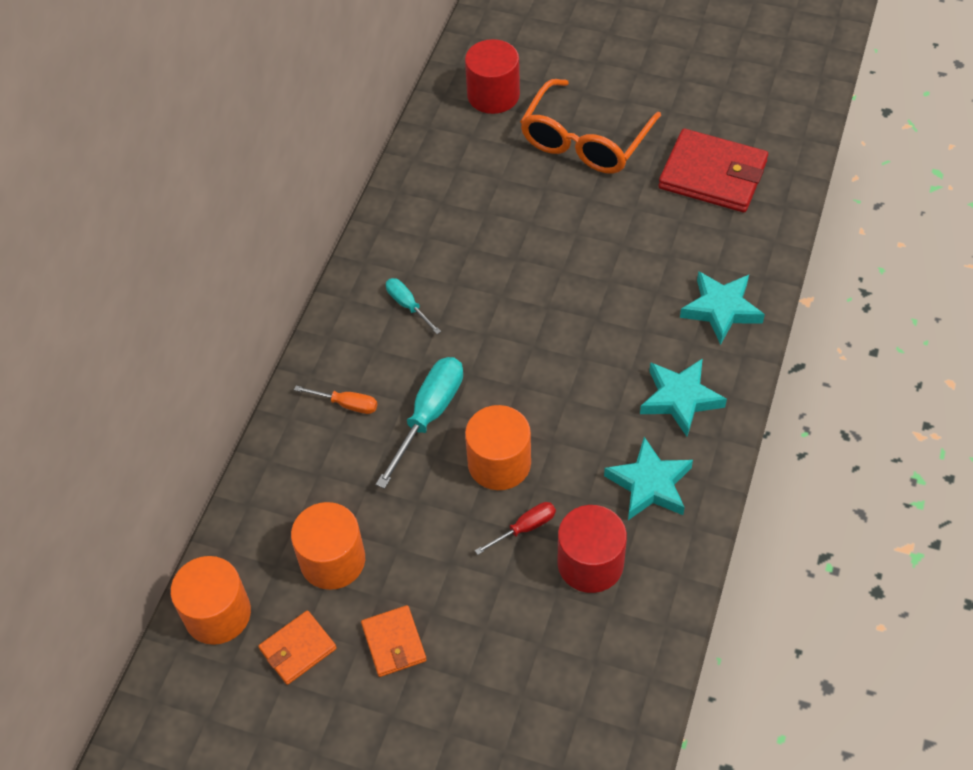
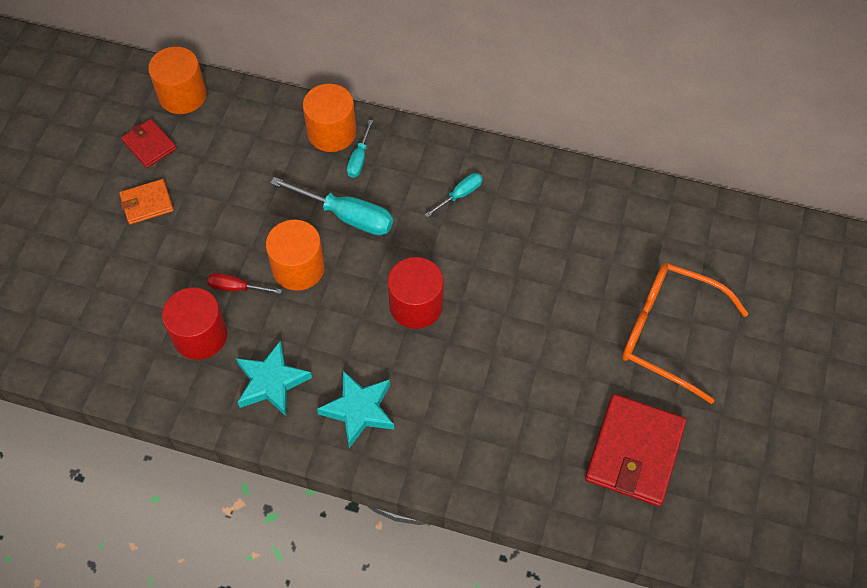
camera: 85 degrees right, 5 degrees up
orange wallet [258,610,337,685] -> red wallet [121,119,176,168]
orange cylinder [291,502,365,590] -> orange cylinder moved to [303,84,357,152]
orange screwdriver [294,386,377,414] -> turquoise screwdriver [347,120,373,178]
red cylinder [465,39,520,114] -> red cylinder moved to [387,257,444,329]
red screwdriver [475,502,556,555] -> red screwdriver turned 135 degrees clockwise [207,273,282,294]
turquoise star [680,271,765,345] -> none

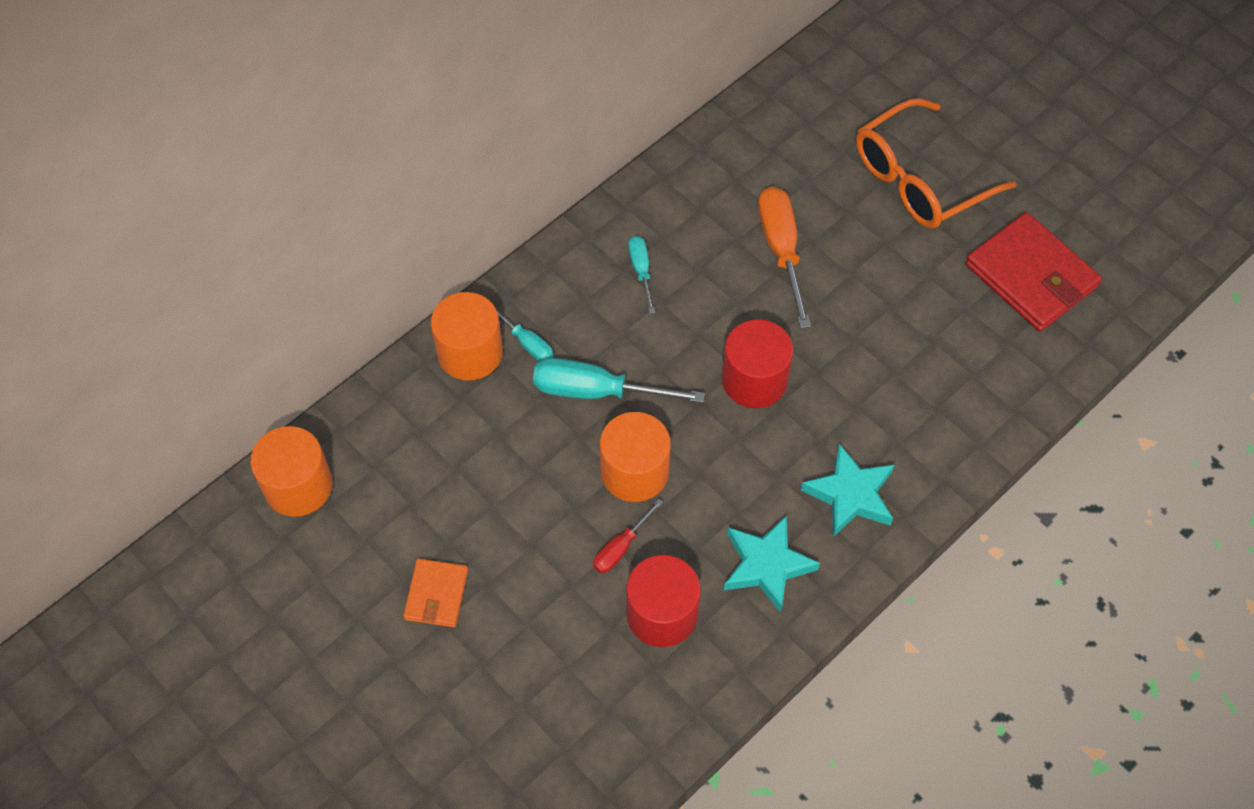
camera: 60 degrees left, 0 degrees up
red wallet [121,119,176,168] -> none
turquoise screwdriver [270,177,393,235] -> turquoise screwdriver turned 135 degrees counterclockwise [533,358,705,403]
none -> orange screwdriver [758,186,811,328]

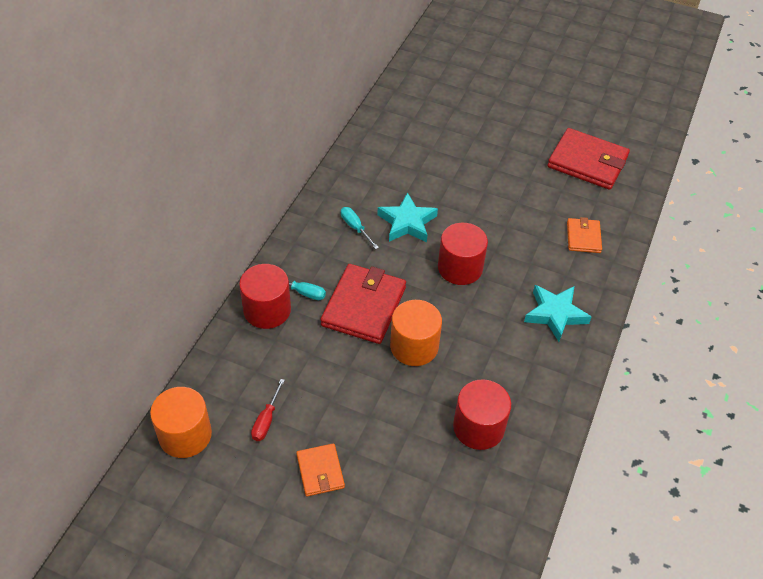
camera: 25 degrees left, 10 degrees down
orange cylinder [431,292,503,380] -> red cylinder [239,264,291,329]
turquoise screwdriver [533,358,705,403] -> red wallet [320,264,406,344]
red screwdriver [593,499,663,574] -> red screwdriver moved to [251,379,285,441]
turquoise star [724,515,820,613] -> turquoise star moved to [377,192,438,242]
orange screwdriver [758,186,811,328] -> none
orange glasses [856,98,1017,229] -> none
none -> orange wallet [567,217,602,253]

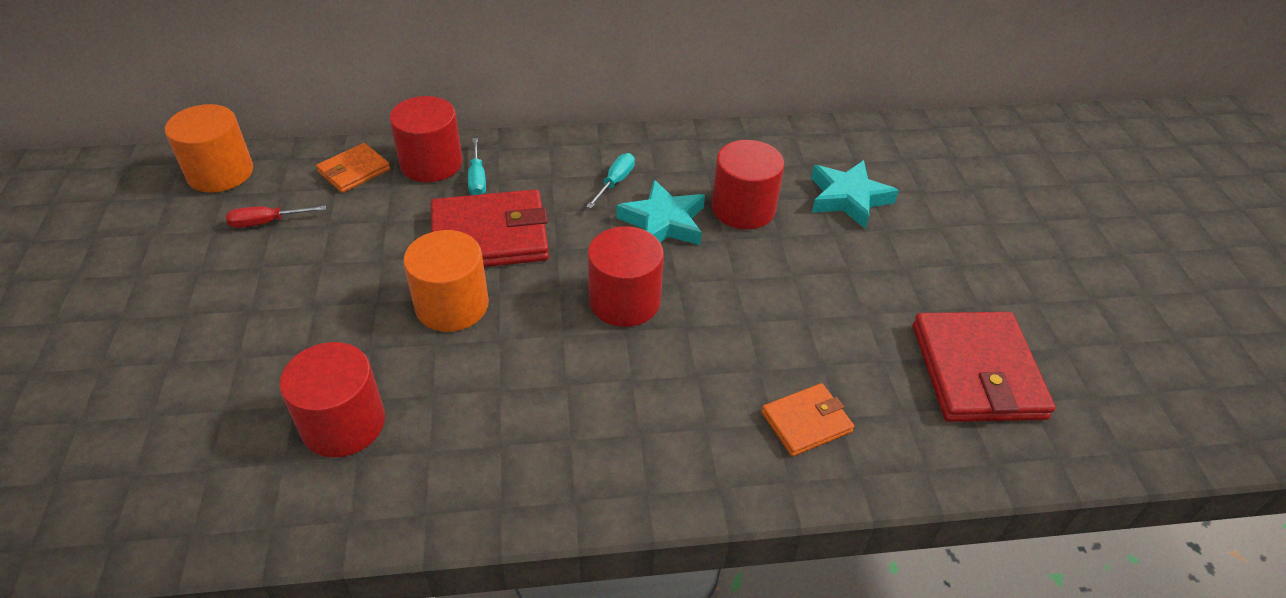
camera: 60 degrees right, 5 degrees down
orange wallet [296,443,345,496] -> orange wallet moved to [316,143,390,193]
turquoise star [524,285,591,342] -> turquoise star moved to [811,160,899,229]
none -> red cylinder [711,140,784,229]

